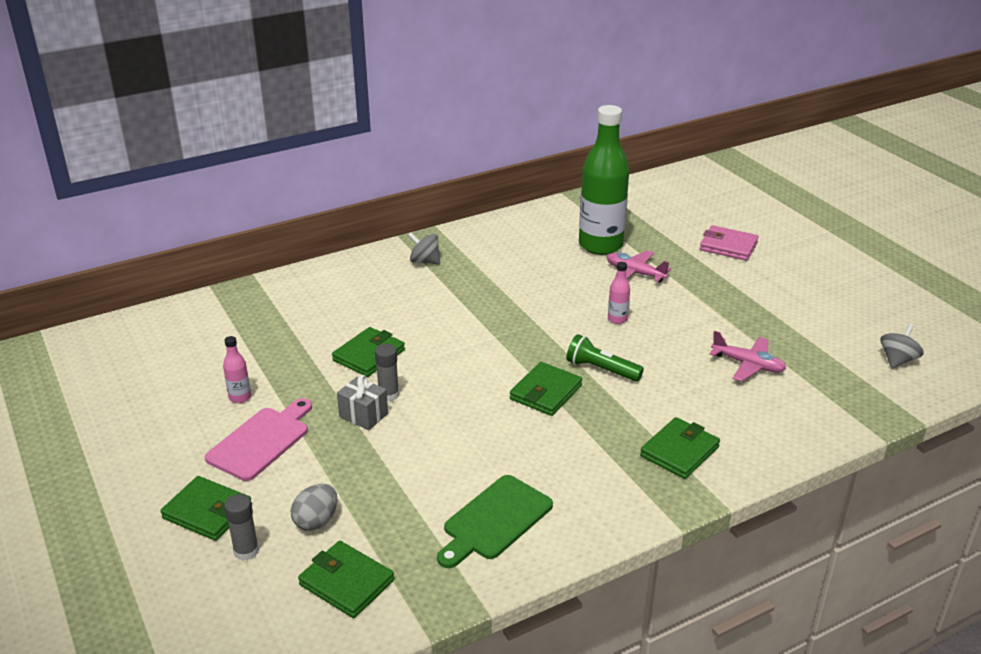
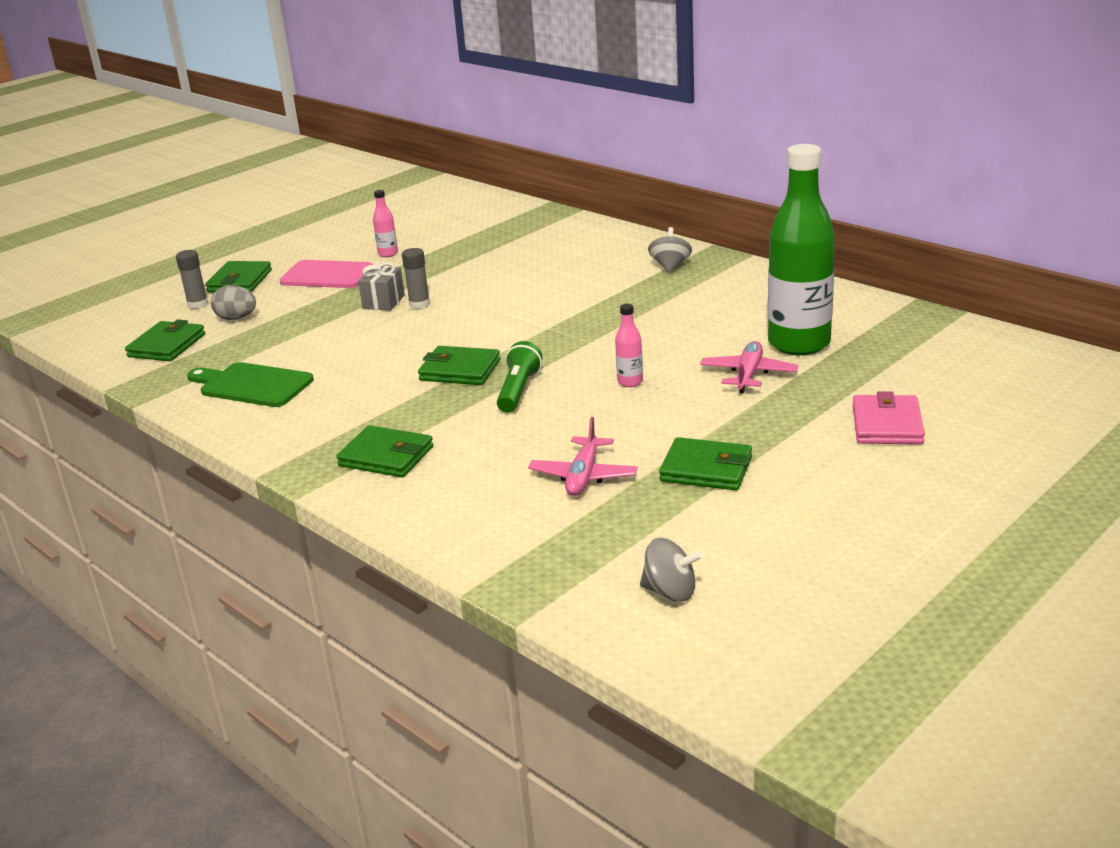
camera: 75 degrees right, 5 degrees down
green wallet [332,327,405,377] -> green wallet moved to [659,437,752,490]

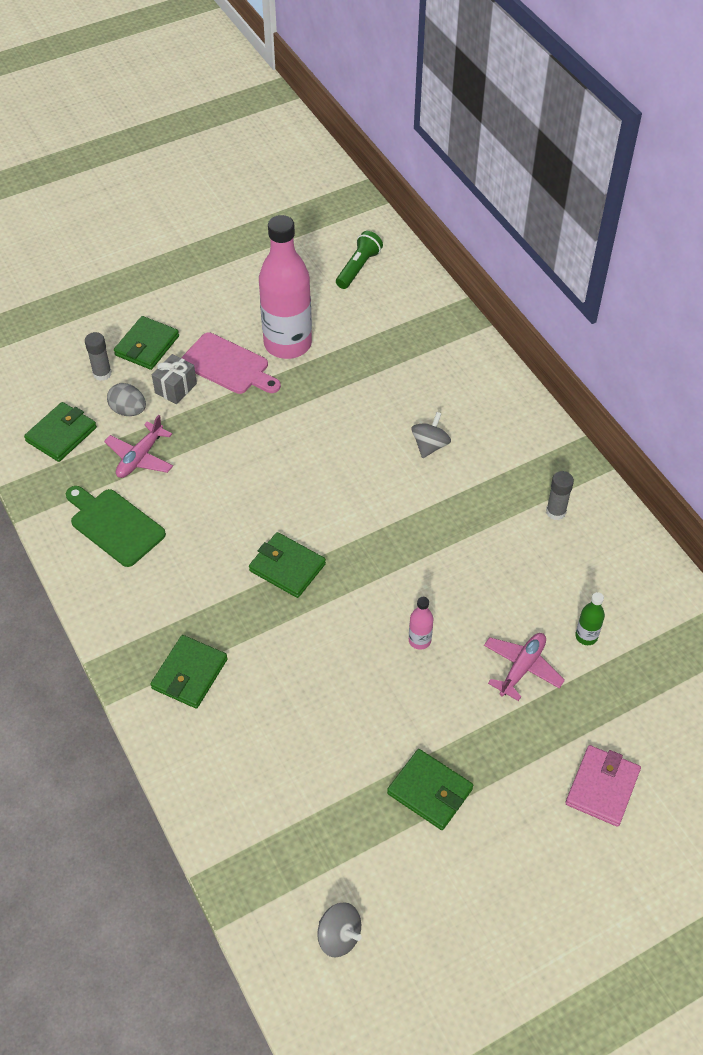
camera: 15 degrees right, 25 degrees up
green wallet [336,425,433,477] -> green wallet turned 75 degrees clockwise [150,635,228,709]
grey gift [358,262,405,311] -> grey gift moved to [152,354,197,404]
pink bottle [373,190,398,257] -> pink bottle [259,215,312,359], size x2.49
grey glue stick [402,248,430,309] -> grey glue stick moved to [546,471,574,520]
green flashlight [497,341,542,413] -> green flashlight moved to [336,231,383,289]
pink plane [528,417,638,496] -> pink plane moved to [104,415,173,478]
grey spinning top [648,227,692,273] -> grey spinning top moved to [411,412,451,458]
green bottle [768,144,835,355] -> green bottle [575,592,605,645], size x0.40

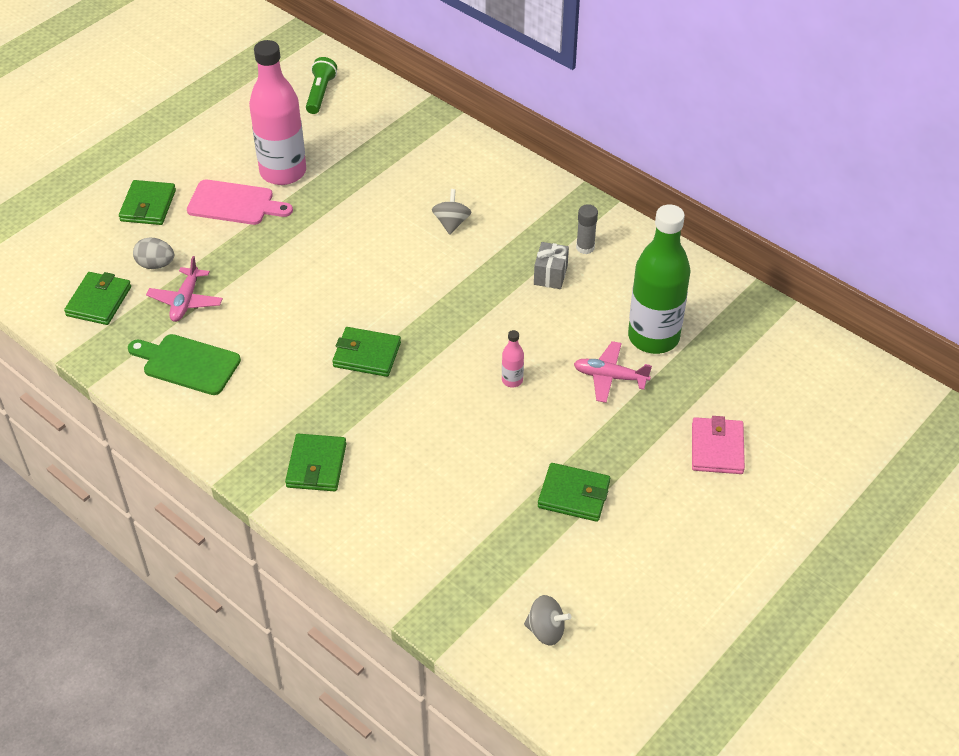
camera: 20 degrees left, 5 degrees down
grey glue stick [85,332,112,381] -> none
grey gift [152,354,197,404] -> grey gift moved to [534,242,569,289]
pink plane [484,633,565,701] -> pink plane turned 90 degrees counterclockwise [574,341,652,403]
green bottle [575,592,605,645] -> green bottle [628,204,690,354], size x2.49

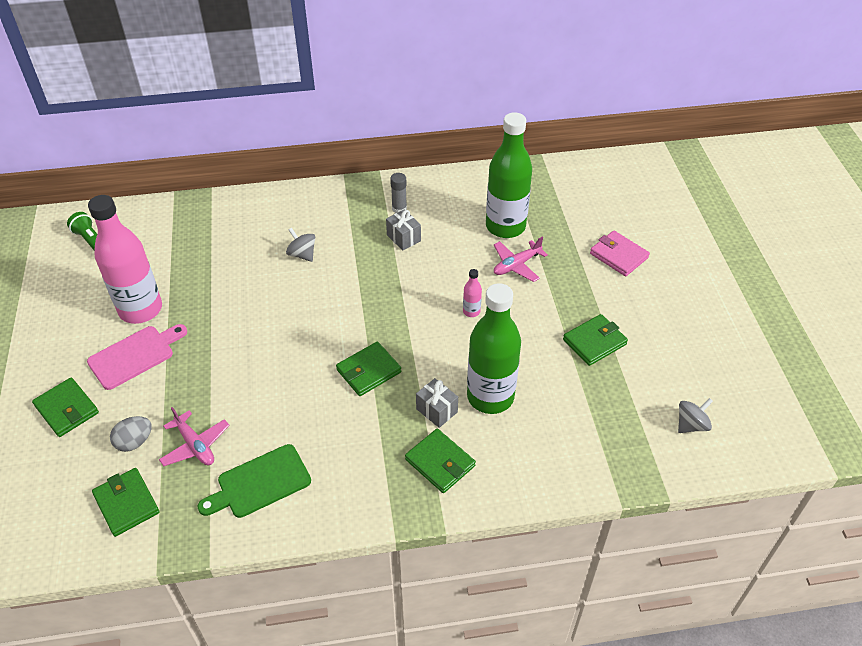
camera: 50 degrees left, 0 degrees up
none -> grey gift [416,378,458,428]
none -> green bottle [467,283,521,414]

